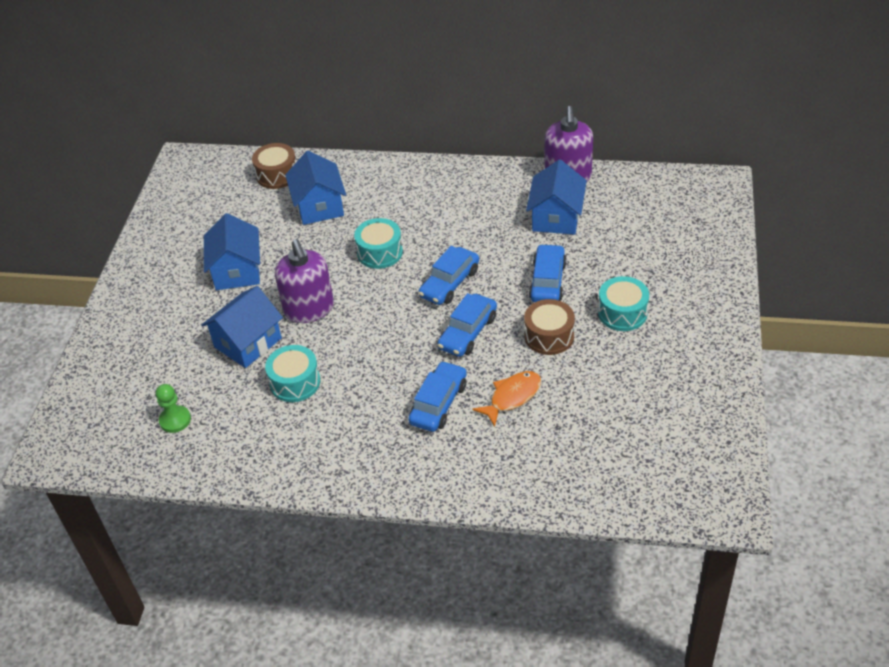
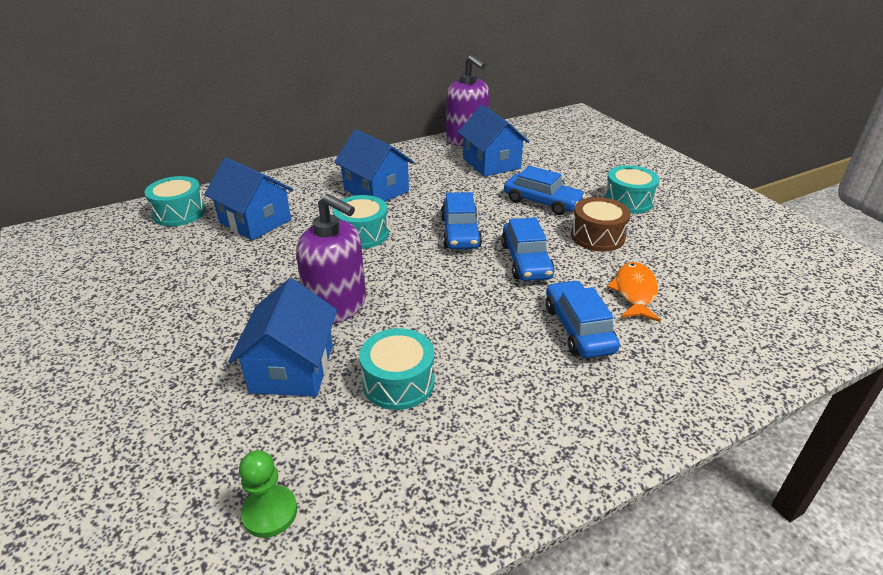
camera: 40 degrees left, 10 degrees down
blue house [204,213,260,290] -> blue house moved to [334,129,414,202]
brown drum [252,143,296,189] -> turquoise drum [145,176,206,226]
blue car [529,244,567,302] -> blue car turned 150 degrees clockwise [504,166,586,215]

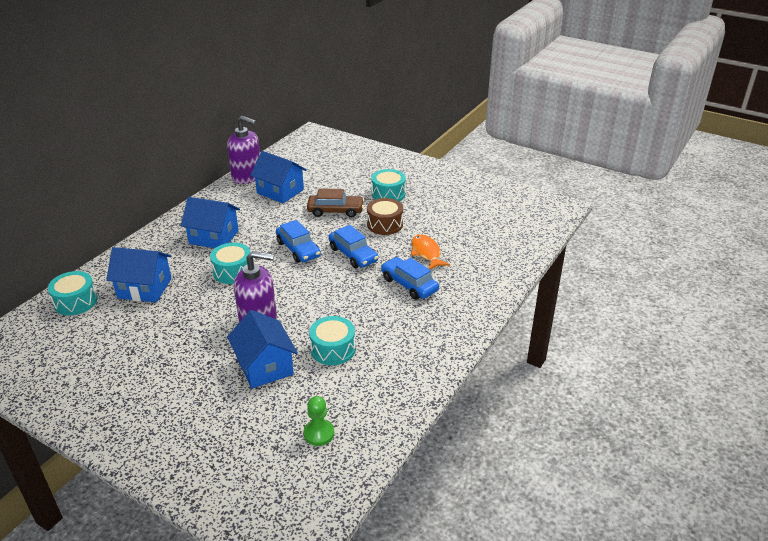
camera: 30 degrees left, 0 degrees up
blue car [504,166,586,215] -> brown car [307,189,364,218]

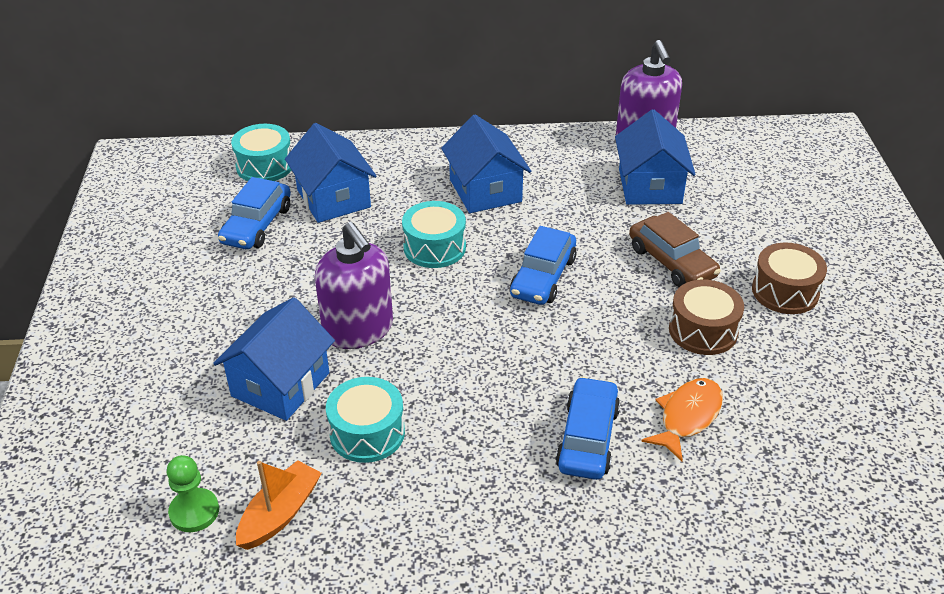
camera: 55 degrees right, 5 degrees up
blue car [328,225,378,268] -> blue car moved to [218,177,291,249]
turquoise drum [371,169,406,201] -> brown drum [752,242,827,314]
none -> orange boat [236,460,322,550]

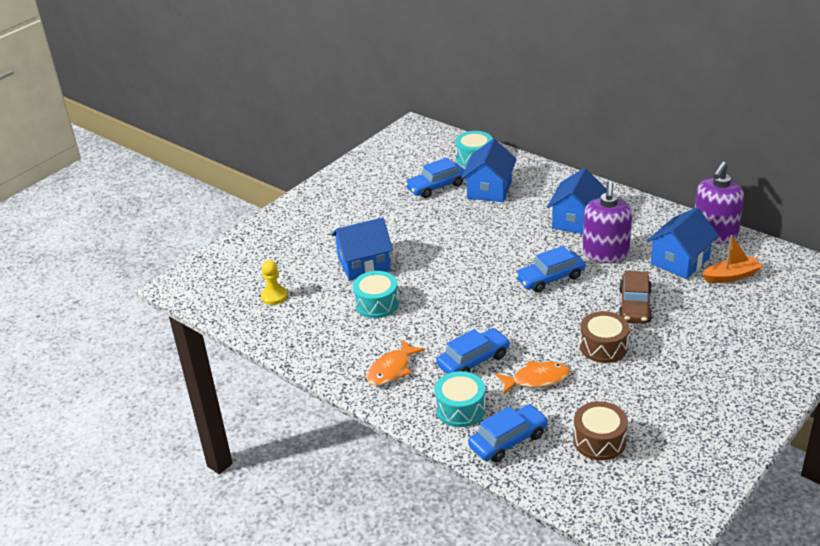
camera: 45 degrees right, 5 degrees down
green pawn [167,455,219,532] -> yellow pawn [261,260,288,305]
orange boat [236,460,322,550] -> orange boat moved to [702,235,763,283]
purple soap dispenser [315,222,393,349] -> purple soap dispenser moved to [583,182,632,263]
turquoise drum [402,201,466,268] -> turquoise drum moved to [434,371,486,427]
brown drum [752,242,827,314] -> brown drum moved to [573,401,628,460]
none -> orange fish [367,339,425,386]
none -> blue car [468,404,548,462]

